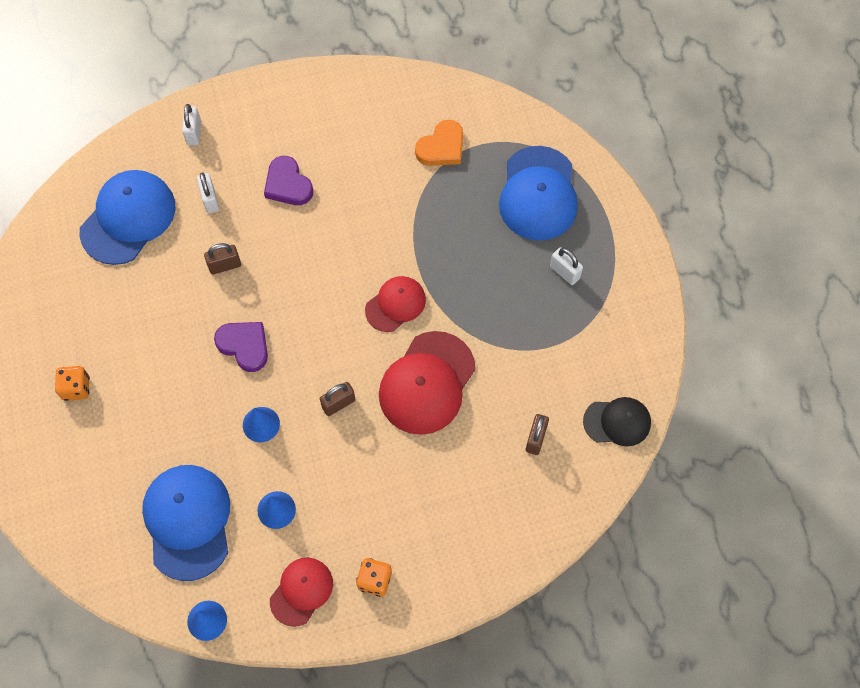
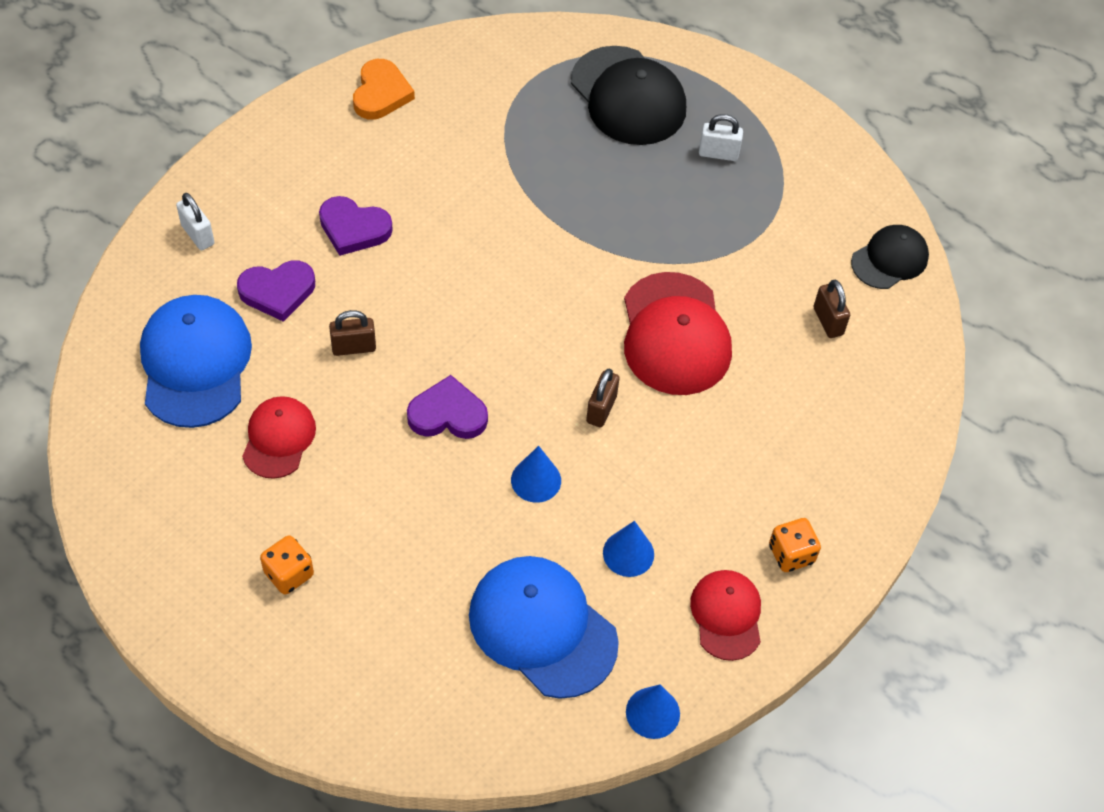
camera: 40 degrees left, 10 degrees down
white padlock [197,172,219,214] -> purple heart [237,260,315,322]
brown padlock [204,243,241,274] -> brown padlock turned 45 degrees clockwise [329,310,376,356]
red cap [365,276,426,332] -> red cap moved to [242,396,316,479]
orange heart [415,120,463,166] -> orange heart moved to [353,59,415,120]
blue cap [499,146,578,241] -> black cap [571,46,686,145]

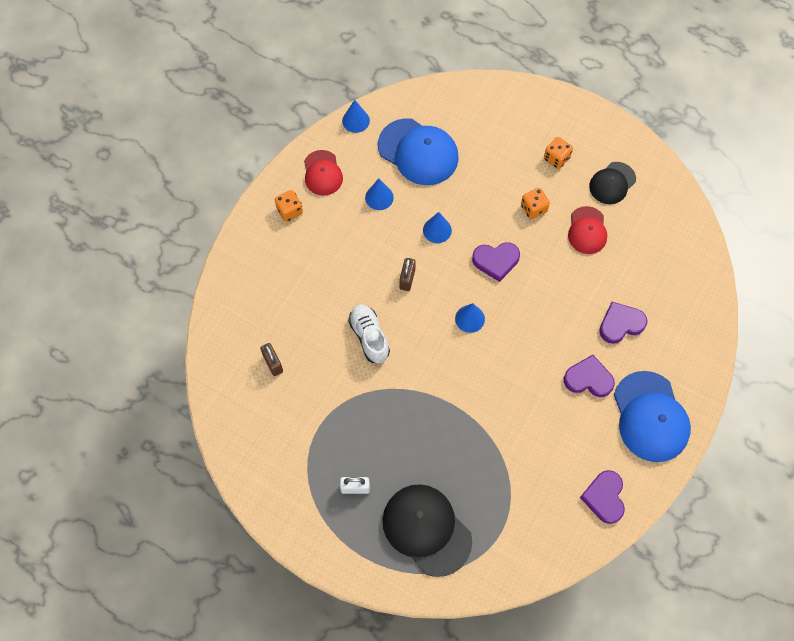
camera: 175 degrees right, 10 degrees up
blue cap [140,295,252,428] -> blue cap moved to [614,371,691,462]
white padlock [176,193,214,250] -> none
brown padlock [329,310,376,356] -> none
orange heart [353,59,415,120] -> purple heart [580,470,625,524]
red cap [624,272,732,395] -> white shoe [348,304,390,363]
black cap [851,225,929,289] -> black cap moved to [589,162,636,204]
none -> blue cone [455,303,485,333]
none -> orange dice [521,188,550,219]

